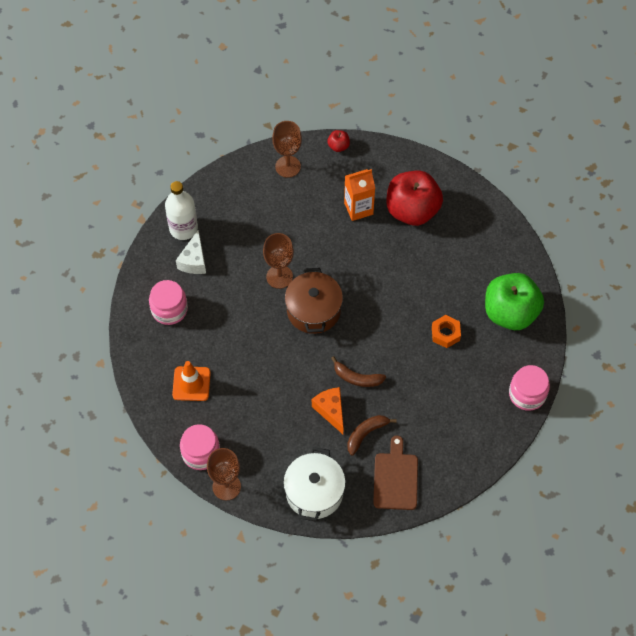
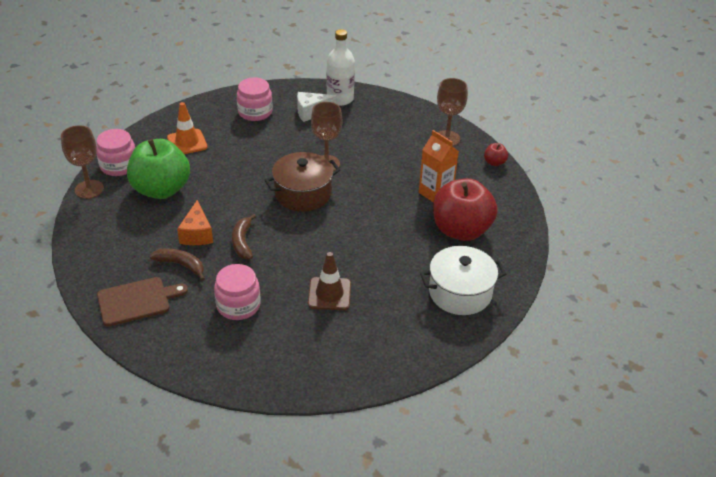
camera: 65 degrees right, 20 degrees down
white pot [283,447,346,521] -> white pot moved to [420,246,506,315]
orange cheese [312,387,344,434] -> orange cheese turned 135 degrees clockwise [177,200,213,245]
orange nut [432,315,461,348] -> brown traffic cone [308,252,351,310]
green apple [485,273,544,330] -> green apple moved to [127,139,190,199]
pink jar [509,365,550,411] -> pink jar moved to [214,264,261,320]

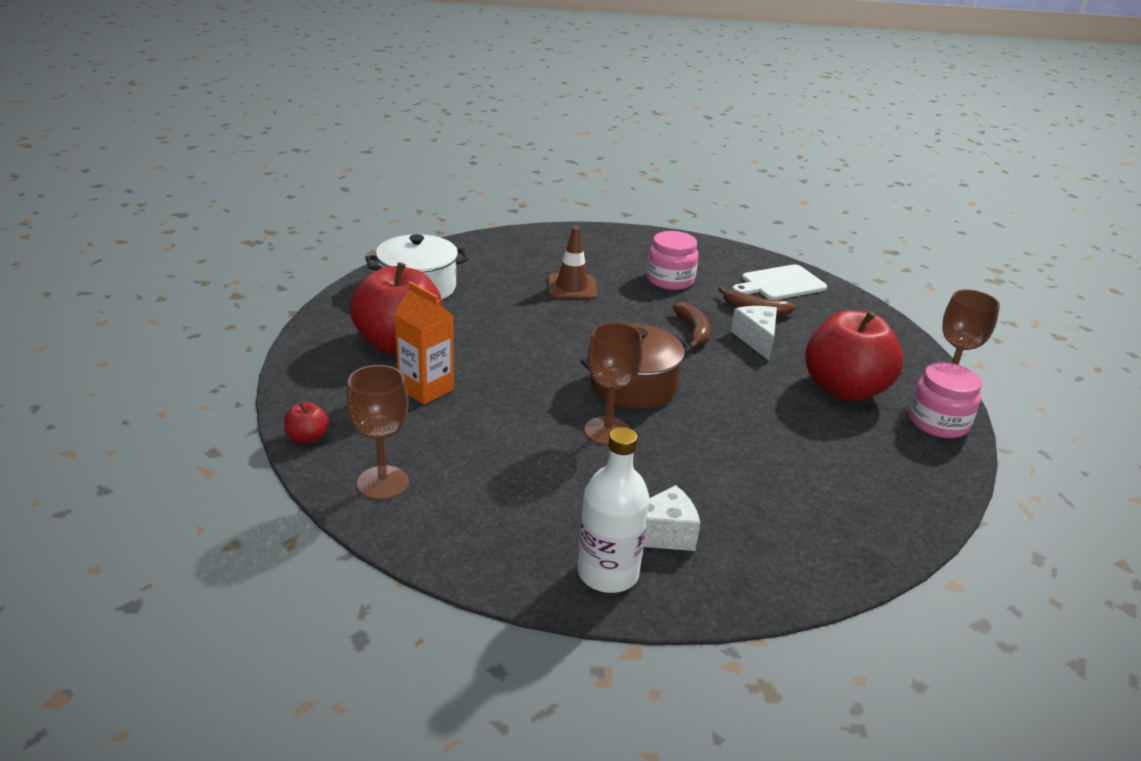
camera: 175 degrees right, 10 degrees down
brown cutting board [97,277,188,326] -> white cutting board [732,264,827,300]
green apple [127,139,190,199] -> red apple [805,310,903,401]
orange traffic cone [167,102,208,154] -> none
orange cheese [177,200,213,245] -> white cheese [731,306,777,360]
pink jar [237,77,273,121] -> none

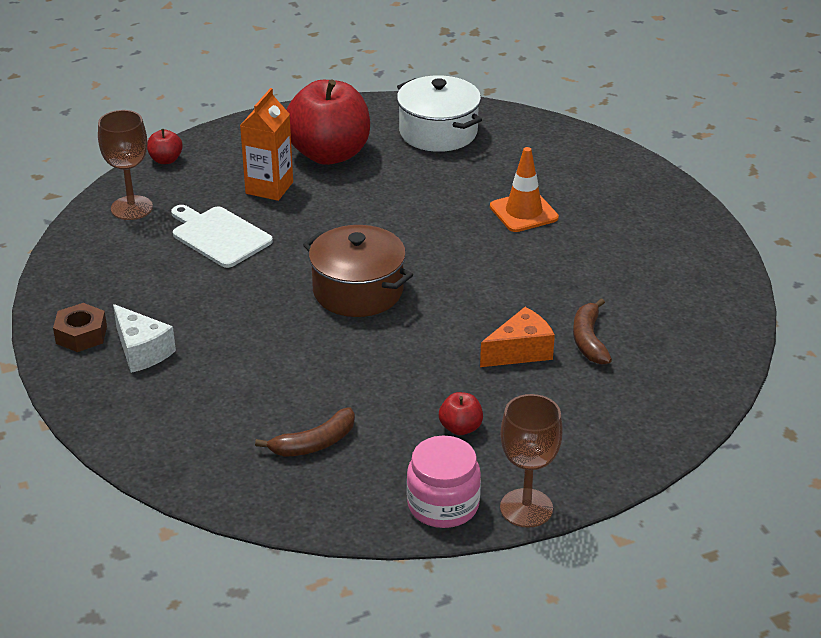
camera: 70 degrees right, 5 degrees up
brown traffic cone [548,226,597,300] -> orange traffic cone [490,147,559,232]
white bottle [578,427,650,593] -> brown nut [53,303,107,352]
brown goblet [585,322,643,445] -> none
pink jar [647,231,699,290] -> none
brown banana [673,302,711,349] -> brown banana moved to [255,407,355,457]
white cheese [731,306,777,360] -> orange cheese [480,307,555,367]
white cutting board [732,264,827,300] -> white cutting board moved to [171,205,273,268]
red apple [805,310,903,401] -> red apple [439,392,483,435], size x0.41

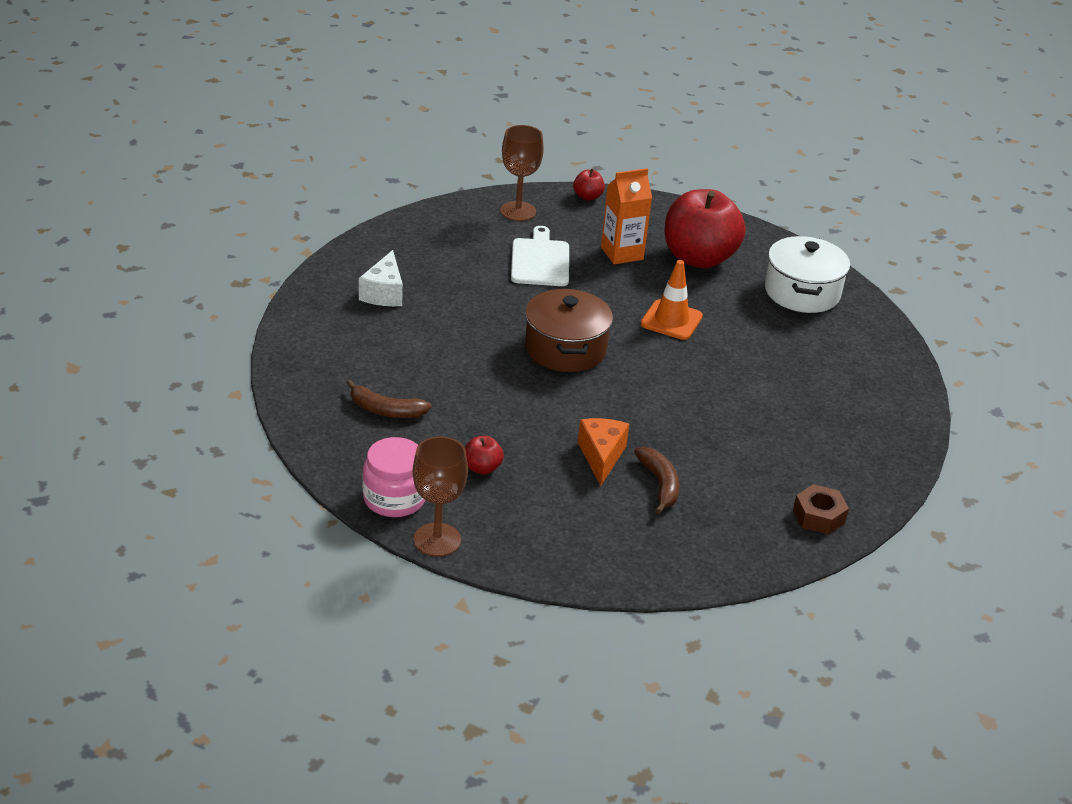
camera: 45 degrees right, 0 degrees up
brown nut [53,303,107,352] -> brown nut moved to [793,484,849,534]
orange cheese [480,307,555,367] -> orange cheese turned 105 degrees counterclockwise [578,418,629,486]
orange traffic cone [490,147,559,232] -> orange traffic cone moved to [641,260,703,340]
brown banana [573,298,612,365] -> brown banana turned 120 degrees clockwise [634,447,679,514]

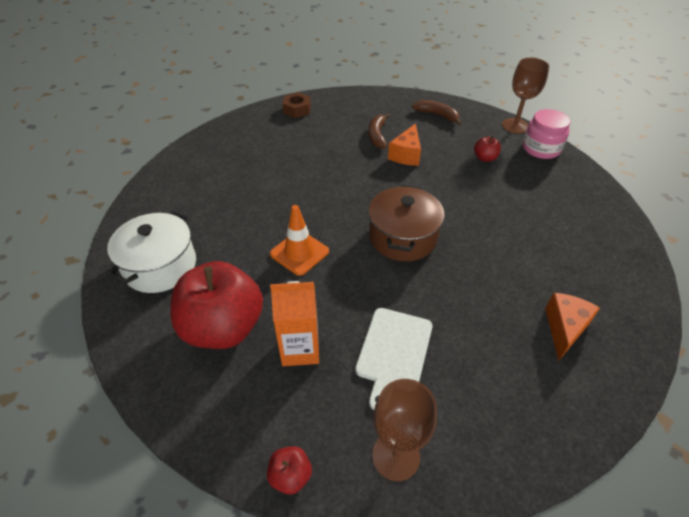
camera: 160 degrees left, 10 degrees up
brown banana [347,380,432,418] -> brown banana moved to [412,100,461,125]
white cheese [359,250,403,306] -> orange cheese [545,293,600,361]

